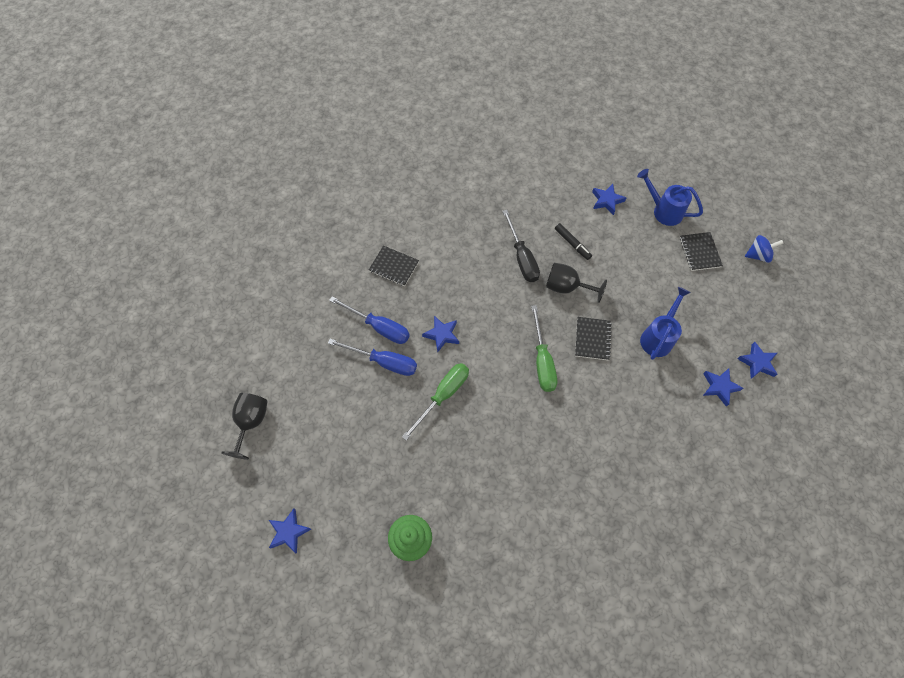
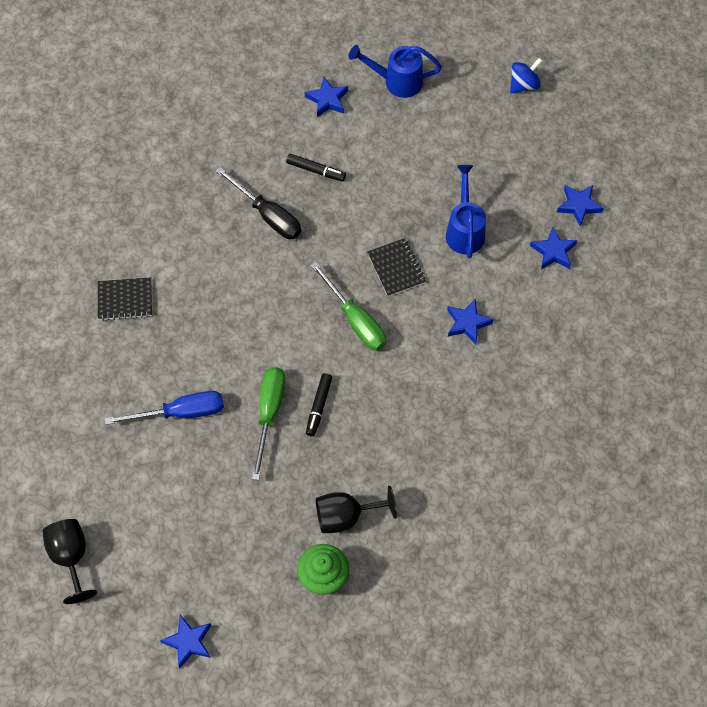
camera: 30 degrees left, 0 degrees up
blue screwdriver [329,296,410,344] -> none
blue star [422,316,459,352] -> blue star moved to [447,298,493,344]
black goblet [546,263,607,303] -> black goblet moved to [316,486,397,533]
black notebook [680,232,723,271] -> none
none -> black marker [306,373,332,437]

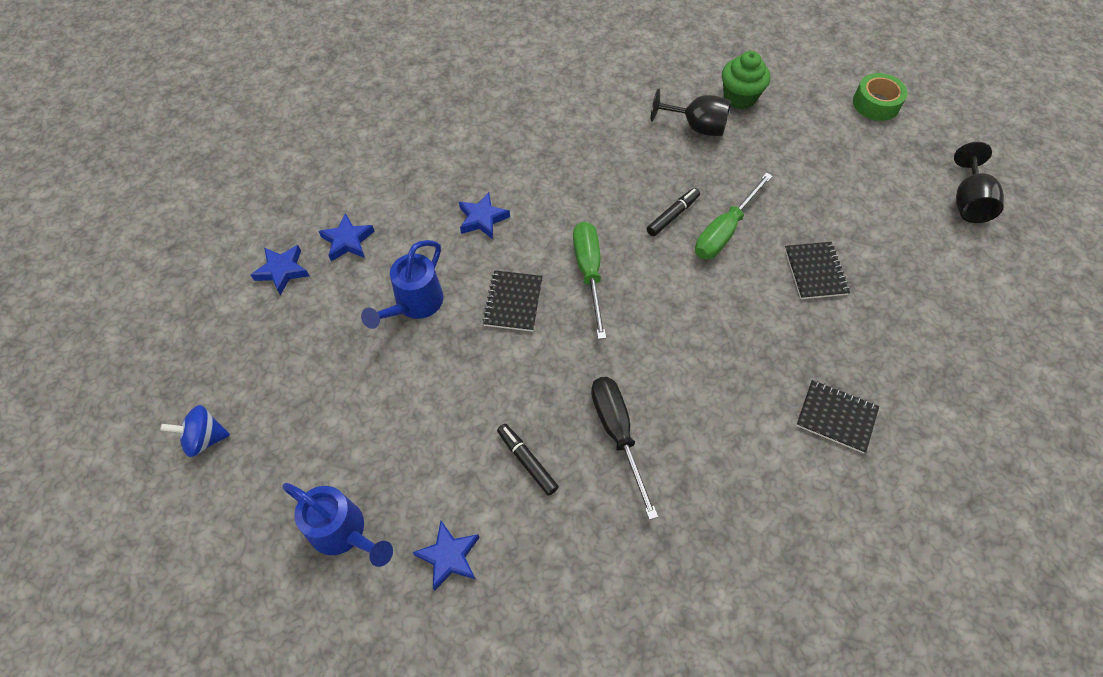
camera: 150 degrees left, 5 degrees down
blue screwdriver [104,391,224,425] -> black notebook [785,242,850,299]
blue star [160,615,211,668] -> green tape [853,73,908,121]

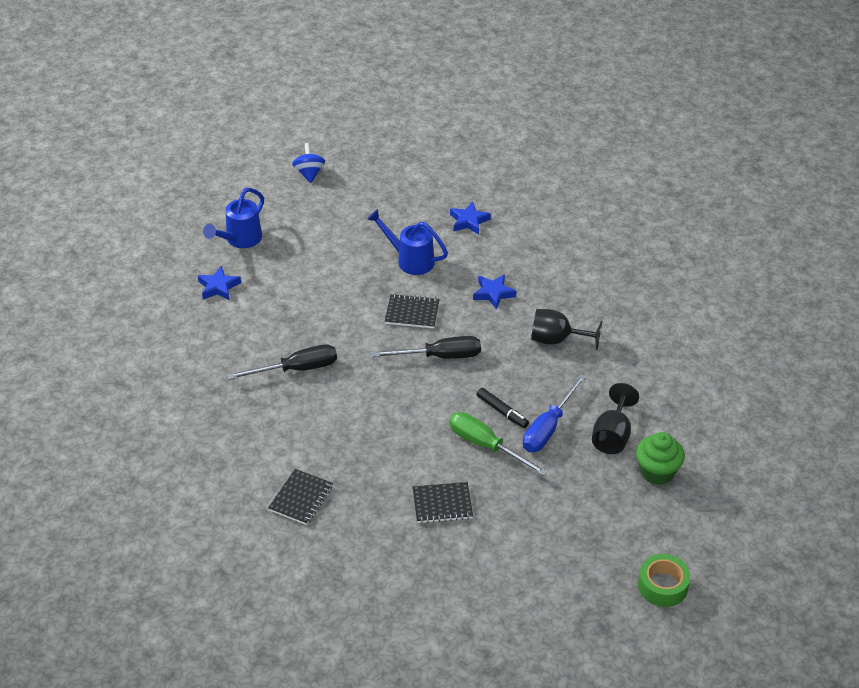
camera: 90 degrees right, 15 degrees down
blue star [251,245,309,295] -> none
black marker [497,424,559,496] -> none
green screwdriver [573,222,606,339] -> black screwdriver [371,336,481,359]
black goblet [954,142,1004,223] -> black goblet moved to [531,309,602,350]
none -> blue screwdriver [523,374,586,452]

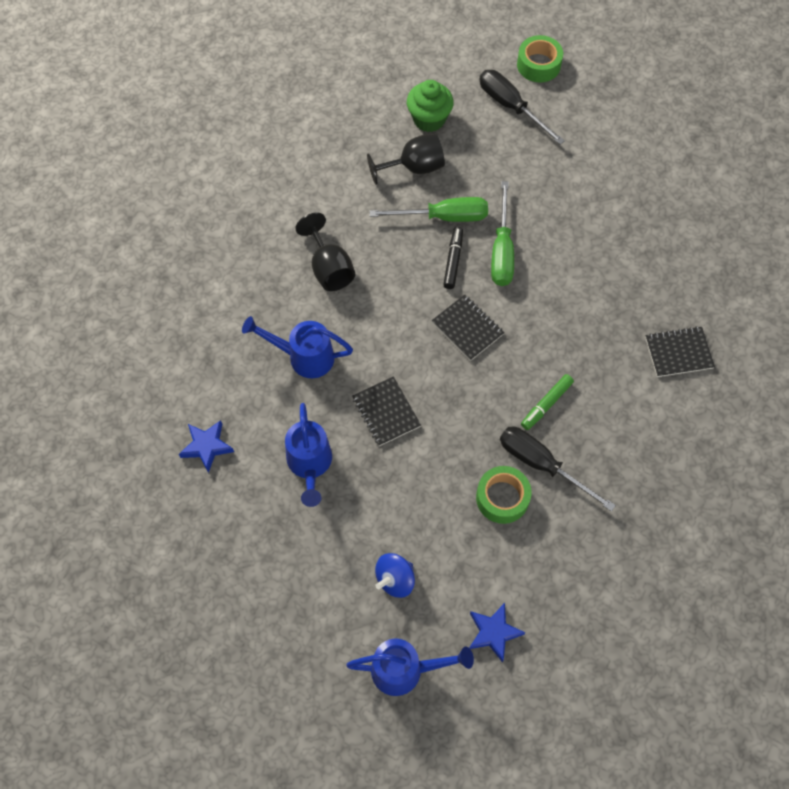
camera: 125 degrees left, 20 degrees up
blue spinning top [292,143,325,183] -> blue spinning top moved to [375,553,415,598]
black screwdriver [371,336,481,359] -> black screwdriver moved to [479,70,565,145]
black notebook [413,482,473,523] -> black notebook moved to [432,295,504,361]
blue star [473,274,516,310] -> blue watering can [242,316,353,378]
blue screwdriver [523,374,586,452] -> green screwdriver [369,197,488,222]
none -> green tape [476,466,532,524]
none -> green marker [521,374,574,430]

